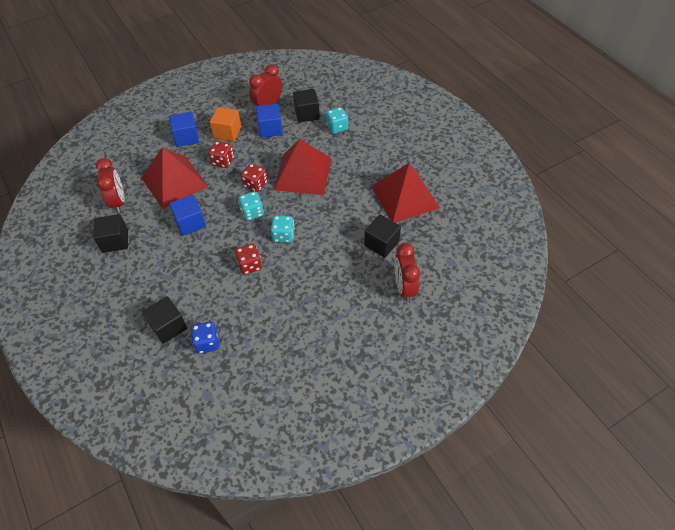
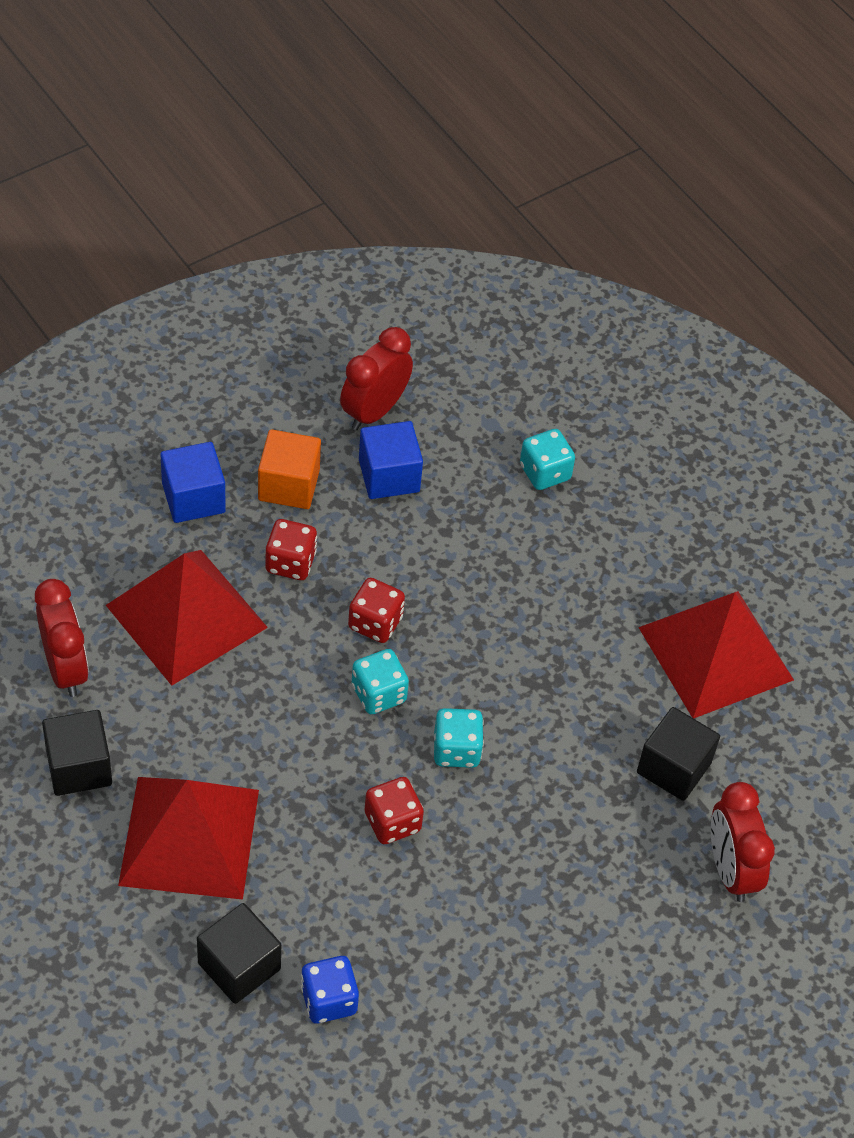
camera: 10 degrees left, 0 degrees up
blue cube [169,195,206,236] -> none
red pyramid [274,139,332,195] -> red pyramid moved to [118,777,259,900]
black cube [293,89,320,123] -> none

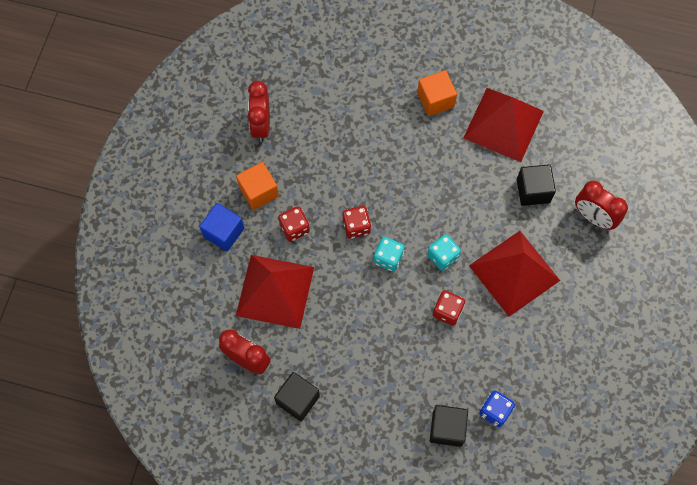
camera: 35 degrees left, 15 degrees up
red pyramid [118,777,259,900] -> red pyramid moved to [469,231,560,317]
blue cube [359,421,423,499] -> none
turquoise dice [520,429,575,490] -> none
none -> orange cube [417,70,457,116]

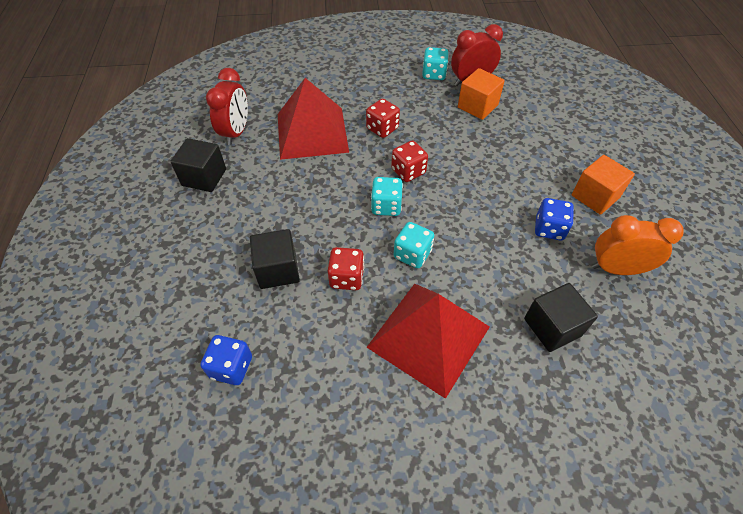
camera: 70 degrees right, 15 degrees down
blue cube [199,203,244,251] -> none
orange cube [236,162,279,210] -> orange cube moved to [458,68,505,120]
black cube [430,405,468,447] -> black cube moved to [250,229,300,289]
red pyramid [463,88,544,162] -> orange clock [592,215,683,275]
red clock [575,181,628,230] -> none
none -> turquoise dice [422,47,449,80]
none -> blue dice [535,198,574,240]

